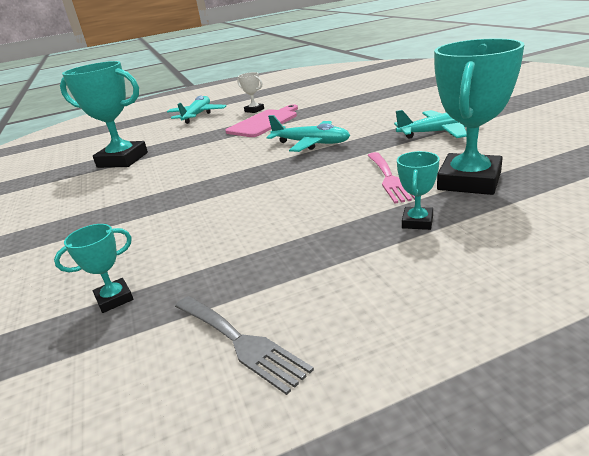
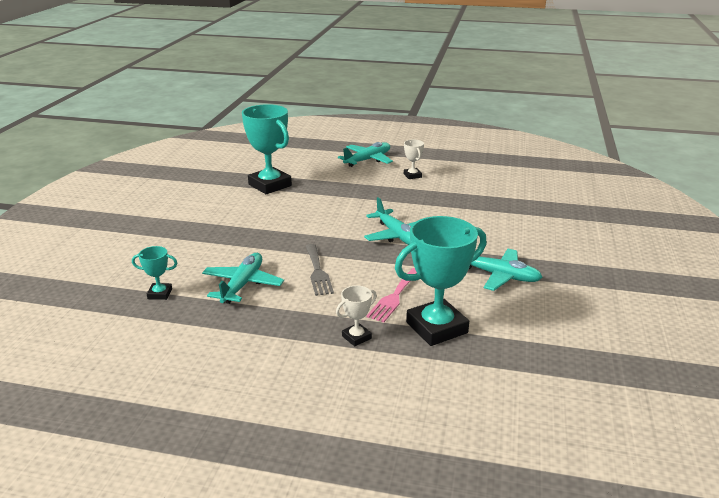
camera: 30 degrees right, 0 degrees up
grey fork [175,296,314,395] -> grey fork moved to [306,244,334,296]
pink cutting board [225,104,298,137] -> none
turquoise trophy [397,151,440,230] -> white trophy [336,285,377,346]
none -> turquoise plane [202,253,284,304]

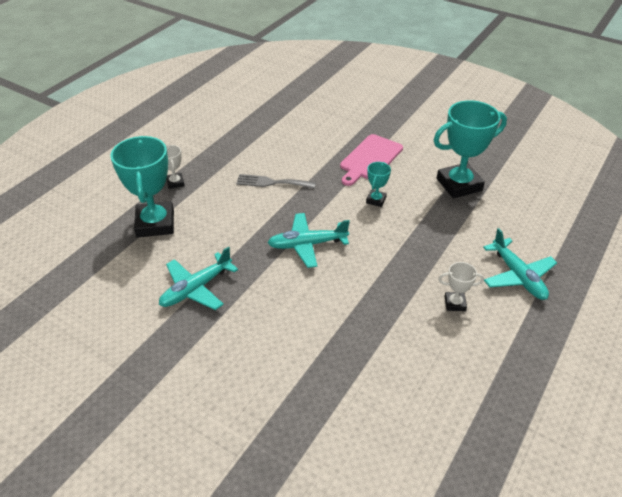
camera: 110 degrees right, 15 degrees up
turquoise trophy [132,246,177,300] -> turquoise trophy moved to [366,162,391,207]
turquoise plane [202,253,284,304] -> none
pink fork [366,268,417,323] -> none
none -> pink cutting board [340,134,403,186]

